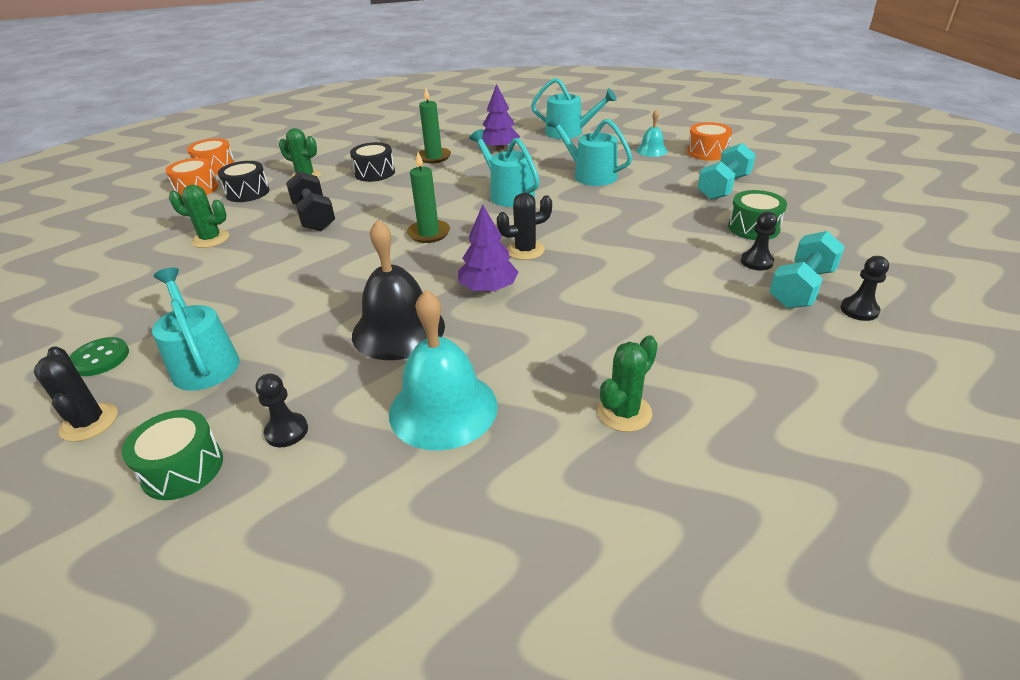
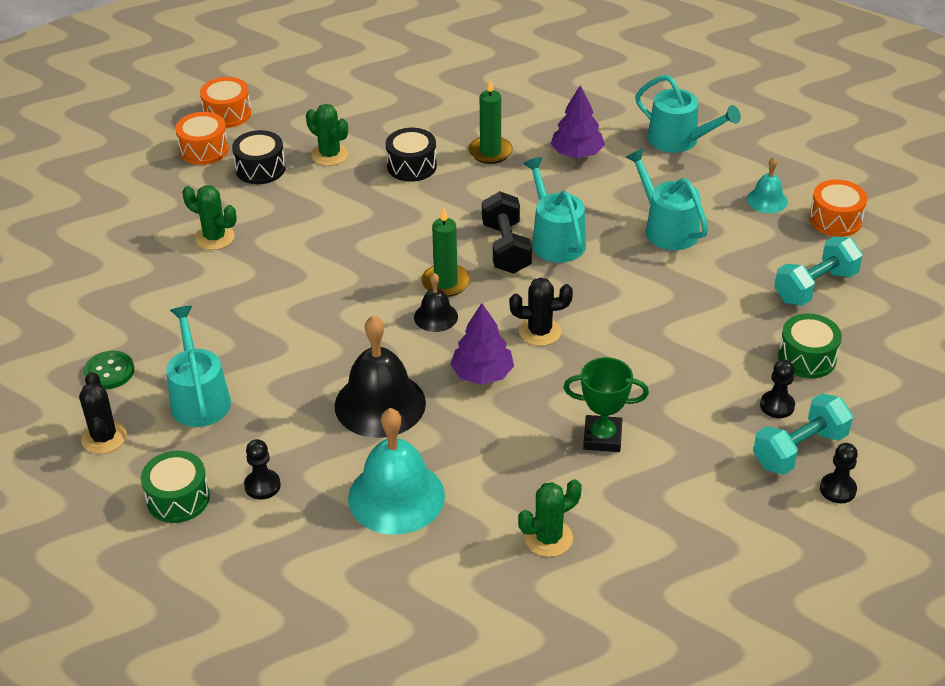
camera: 15 degrees right, 5 degrees up
black dumbbell [286,171,335,231] -> black dumbbell moved to [482,191,532,274]
none -> black bell [414,273,458,332]
none -> green trophy [563,357,649,452]

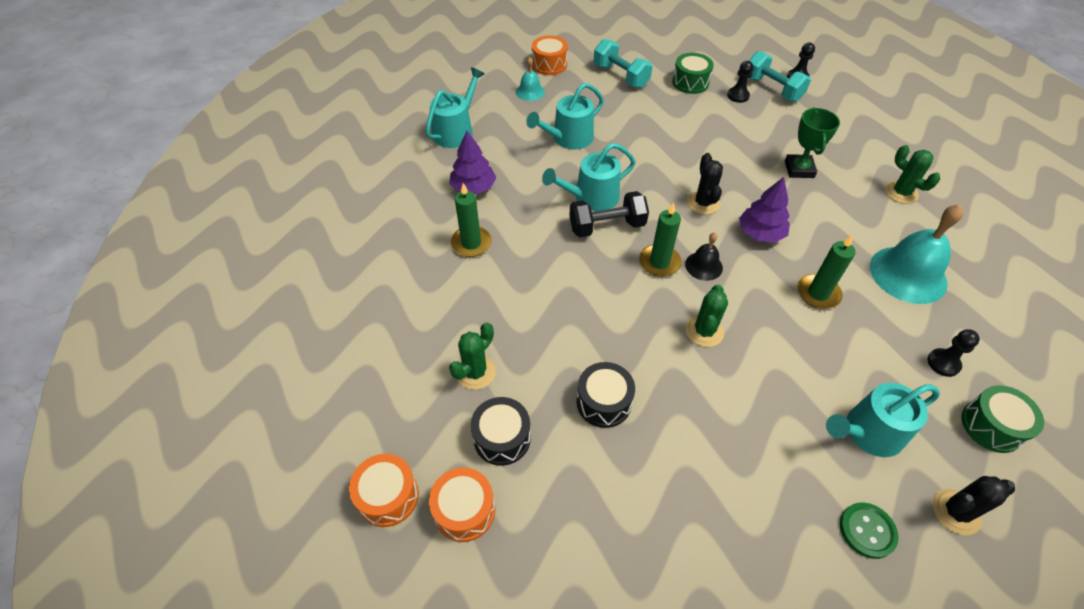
camera: 95 degrees left, 10 degrees up
green cactus [182,185,237,250] -> green cactus moved to [685,285,728,347]
black bell [335,315,426,438] -> green candle [797,235,856,309]
black drum [386,128,437,182] -> black drum moved to [577,362,635,428]

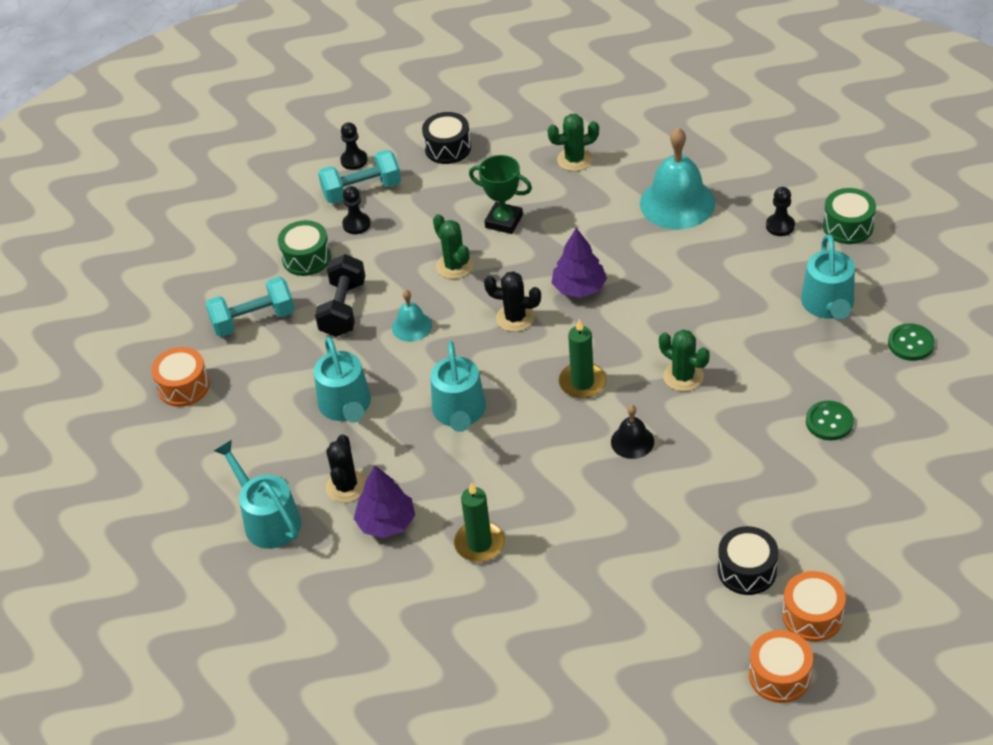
camera: 65 degrees left, 5 degrees down
green cactus [449,323,496,390] -> green cactus moved to [433,214,473,279]
turquoise bell [516,57,545,101] -> turquoise bell moved to [392,290,432,342]
black dumbbell [569,191,649,237] -> black dumbbell moved to [315,254,365,337]
black drum [577,362,635,428] -> black drum moved to [422,112,471,164]
black bell [685,232,723,281] -> black bell moved to [611,405,654,459]
green candle [797,235,856,309] -> none
black cactus [932,476,1015,535] -> black cactus moved to [326,434,366,503]
none -> green button [806,401,854,440]

